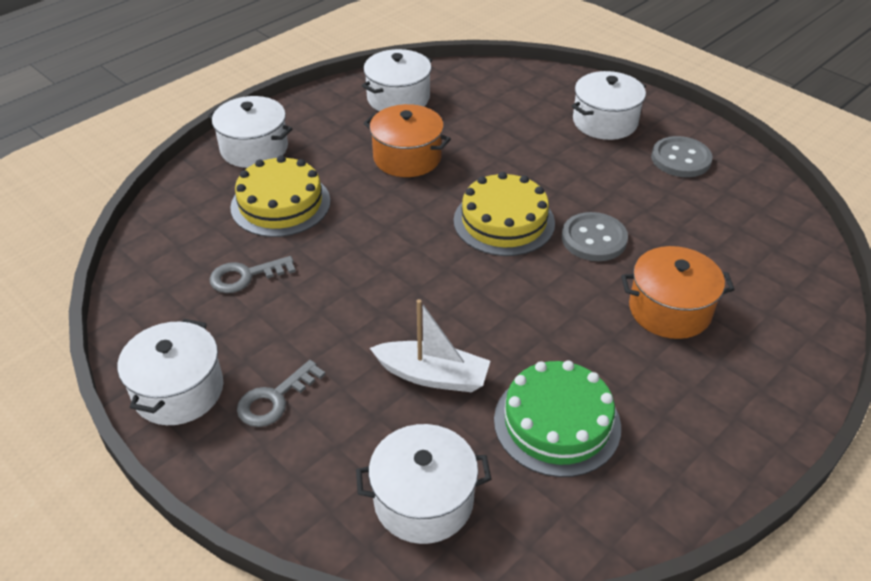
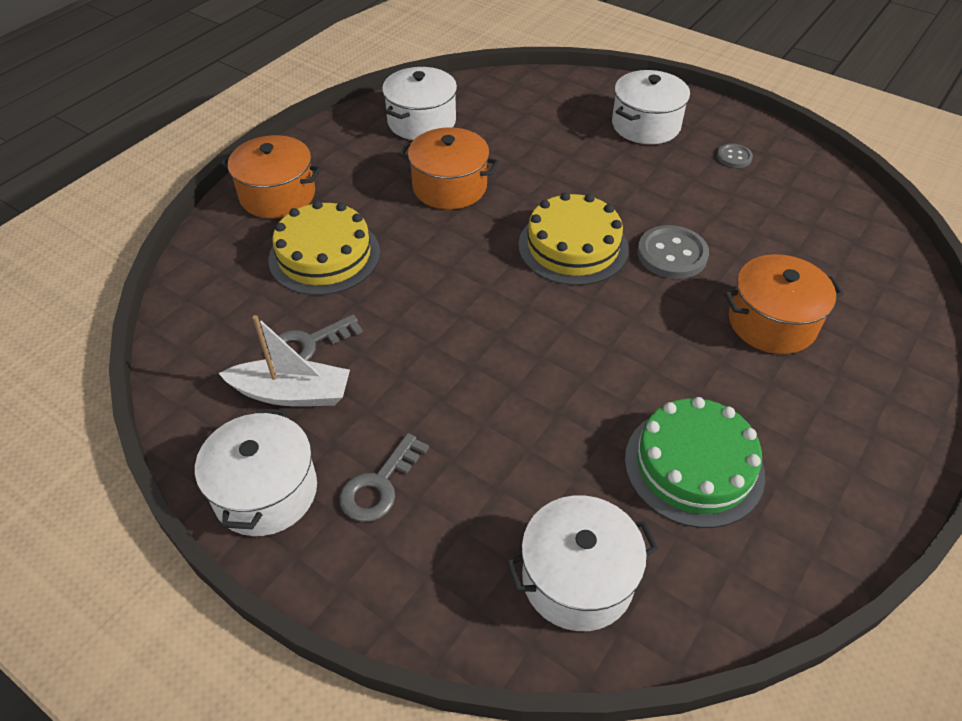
camera: 10 degrees left, 5 degrees up
white pot [208,96,292,168] -> orange pot [221,135,321,218]
white boat [370,299,490,392] -> white boat moved to [218,315,350,406]
grey button [651,136,712,177] -> grey button [717,144,753,168], size x0.56

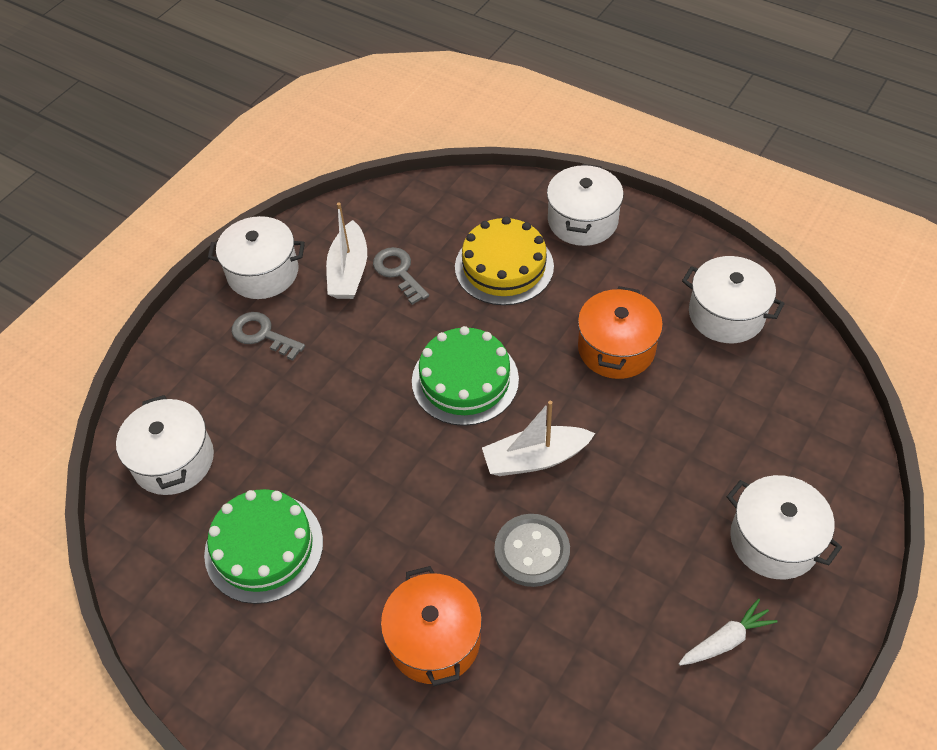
camera: 90 degrees right, 5 degrees up
orange pot [221,135,321,218] -> white pot [547,164,624,246]
yellow cake [518,192,629,285] -> white boat [482,401,595,476]
grey button [717,144,753,168] -> white carrot [679,598,777,665]
none -> green cake [412,326,519,426]

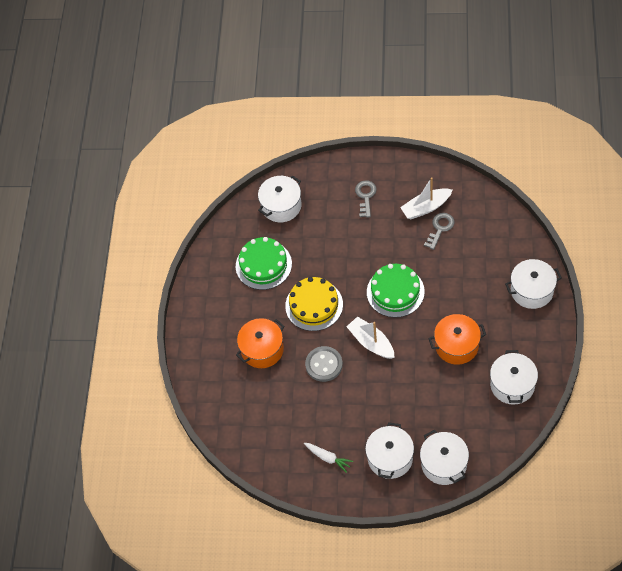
camera: 65 degrees right, 5 degrees up
white pot [208,216,305,299] -> white pot moved to [420,430,469,485]
yellow cake [455,217,554,305] -> yellow cake moved to [285,277,343,331]

